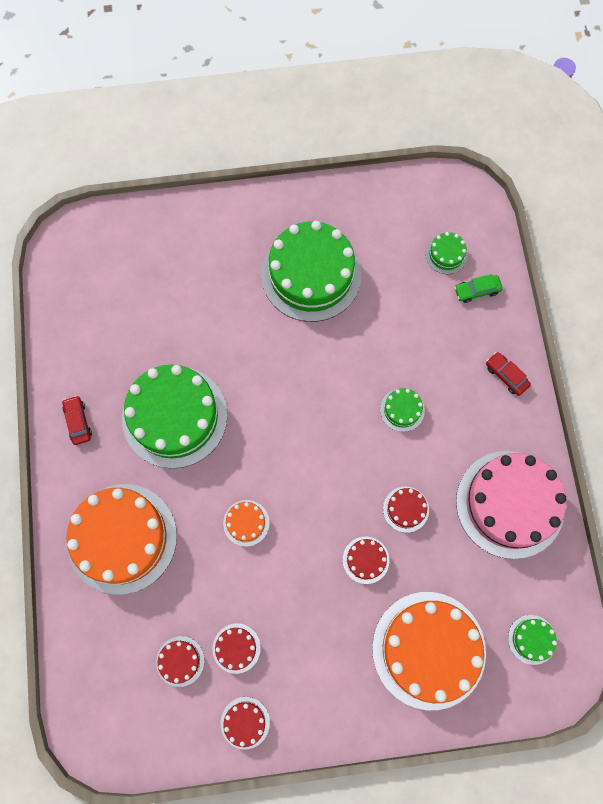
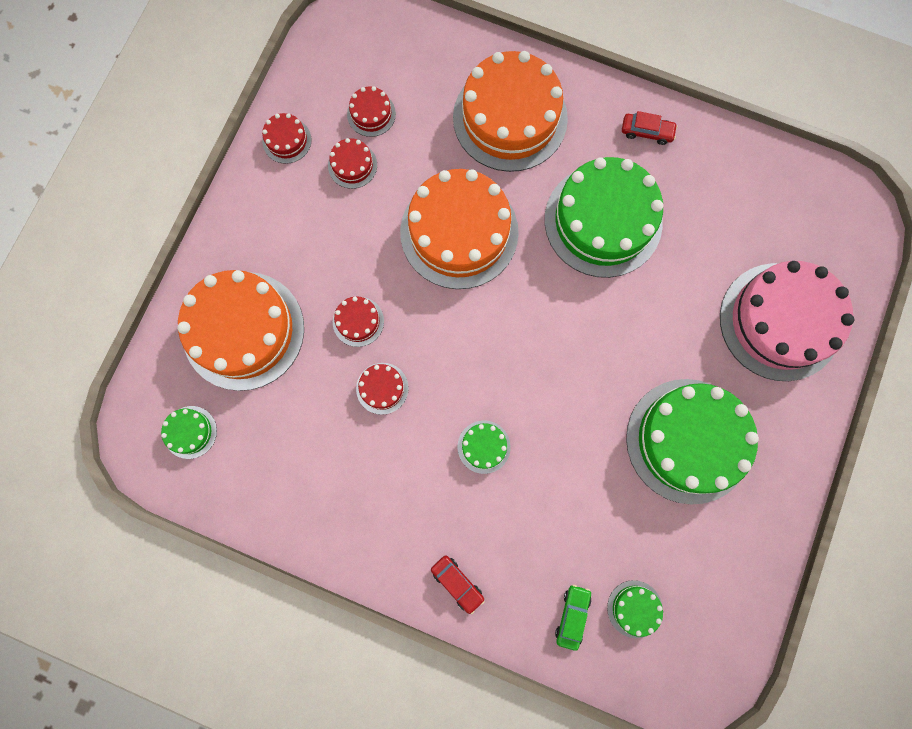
camera: 120 degrees right, 5 degrees up
orange cake [223,500,269,547] -> orange cake [400,169,519,289], size x2.35
pink cake [456,451,567,559] -> pink cake moved to [720,261,854,381]
red car [486,352,531,396] -> red car turned 60 degrees clockwise [431,555,485,614]

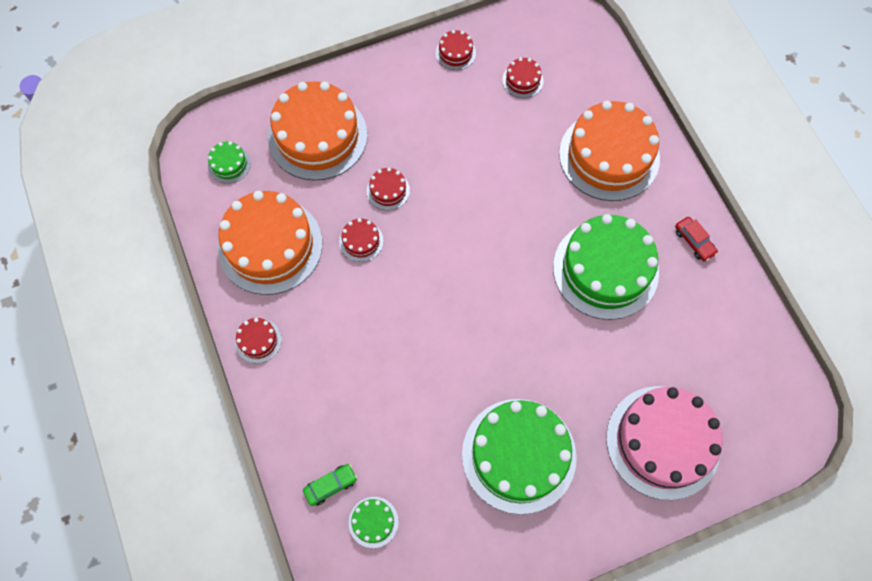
camera: 45 degrees right, 10 degrees down
red cake [328,138,377,189] -> red cake moved to [235,318,282,363]
orange cake [400,169,519,289] -> orange cake moved to [217,191,322,295]
red car [431,555,485,614] -> none
green cake [457,420,511,474] -> none

